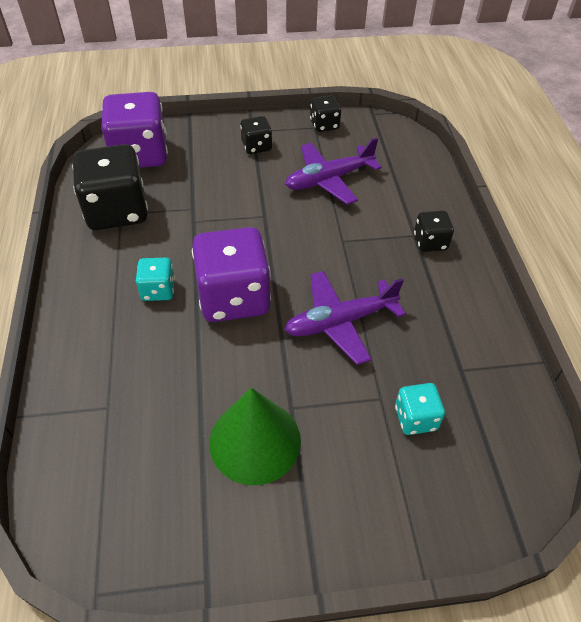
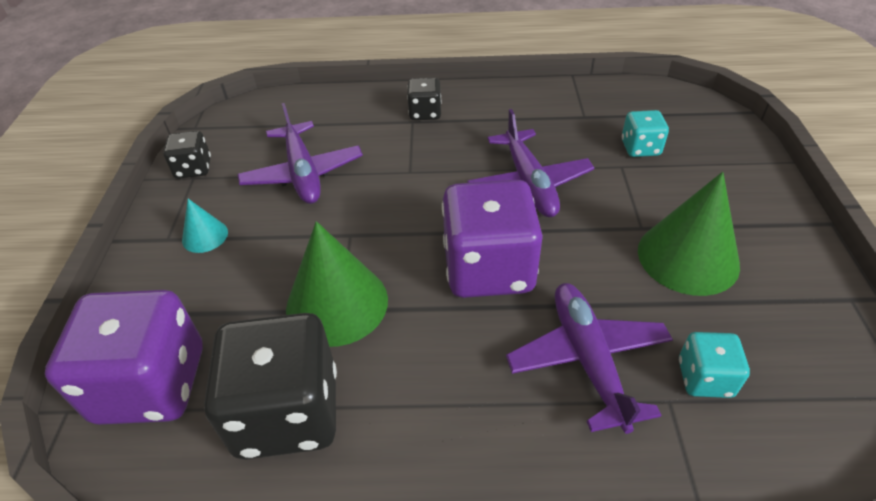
camera: 80 degrees left, 5 degrees down
turquoise dice [136,258,175,301] -> turquoise dice moved to [679,332,750,398]
black dice [240,116,272,154] -> turquoise cone [182,199,228,253]
none -> green cone [286,221,388,347]
none -> purple plane [506,283,673,434]

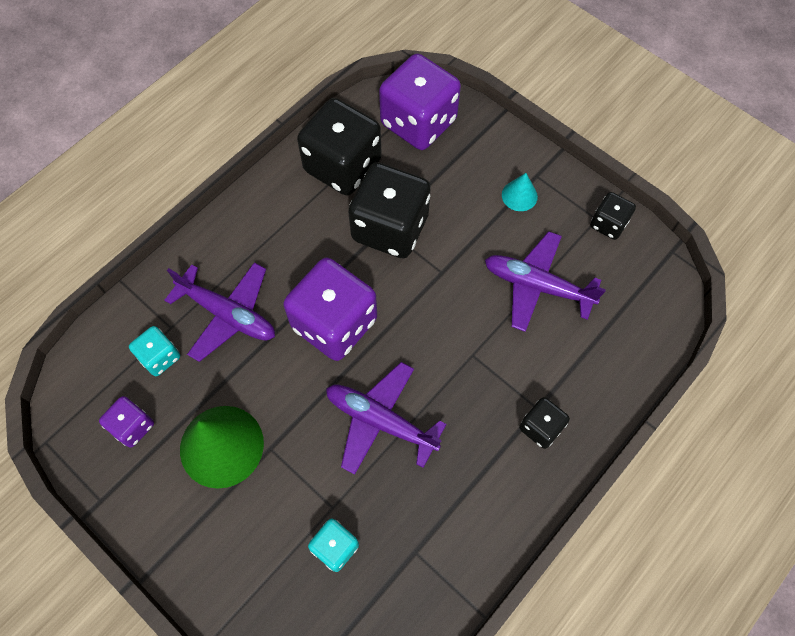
camera: 130 degrees right, 20 degrees up
green cone [286,221,388,347] -> black dice [348,162,431,258]
none -> purple dice [99,396,154,448]

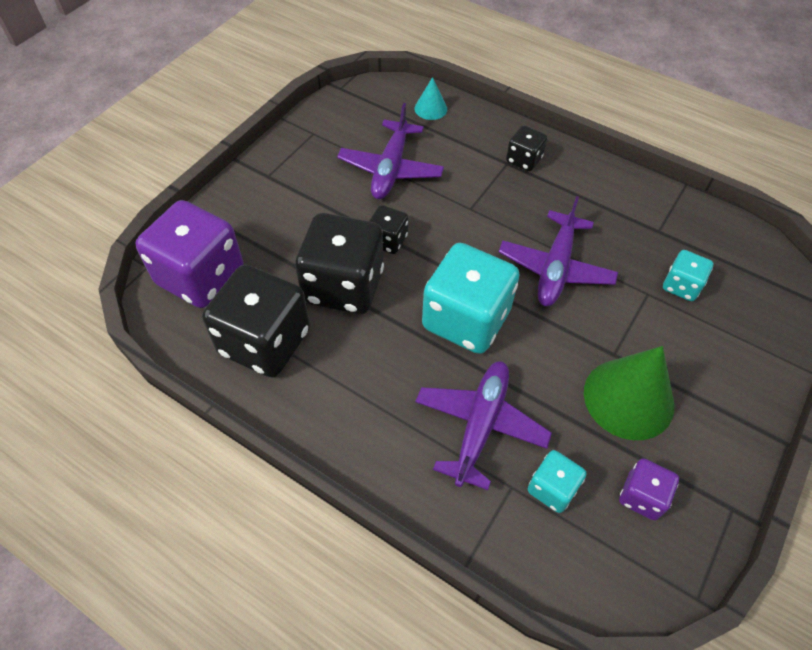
camera: 100 degrees left, 10 degrees down
purple dice [283,258,377,361] -> turquoise dice [422,243,520,354]
turquoise cone [502,173,538,211] -> turquoise cone moved to [415,77,447,120]
black dice [590,192,636,240] -> black dice moved to [369,205,408,254]

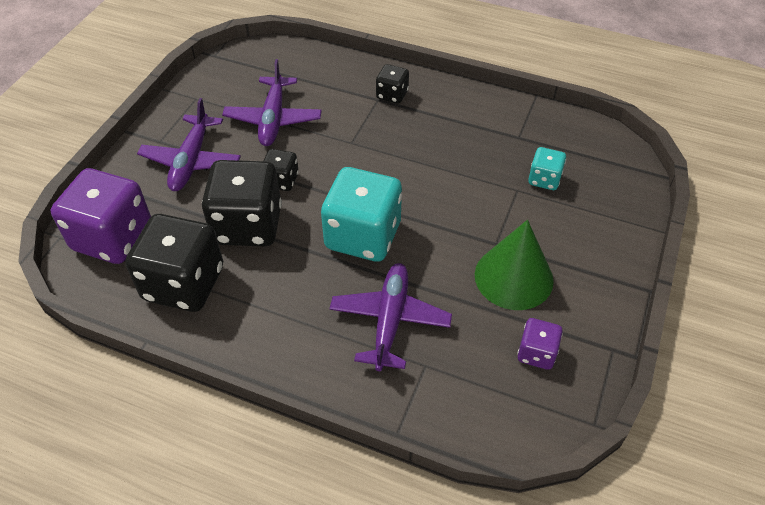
camera: 10 degrees left, 5 degrees down
turquoise cone [415,77,447,120] -> none
purple plane [499,196,618,306] -> purple plane moved to [137,98,241,191]
turquoise dice [528,450,586,513] -> none

